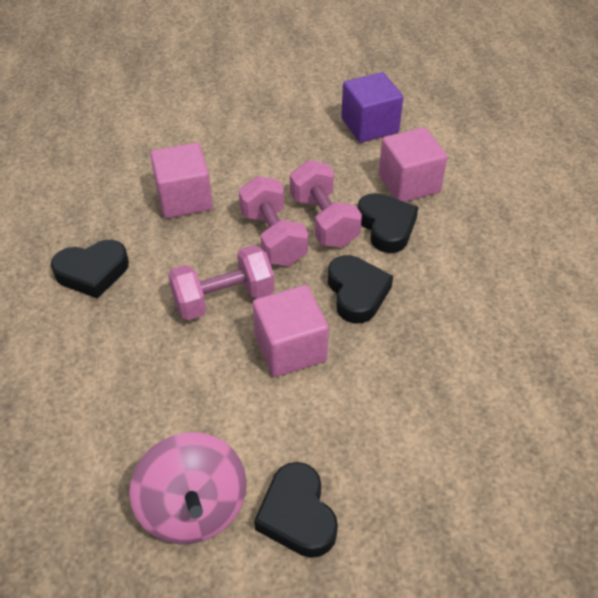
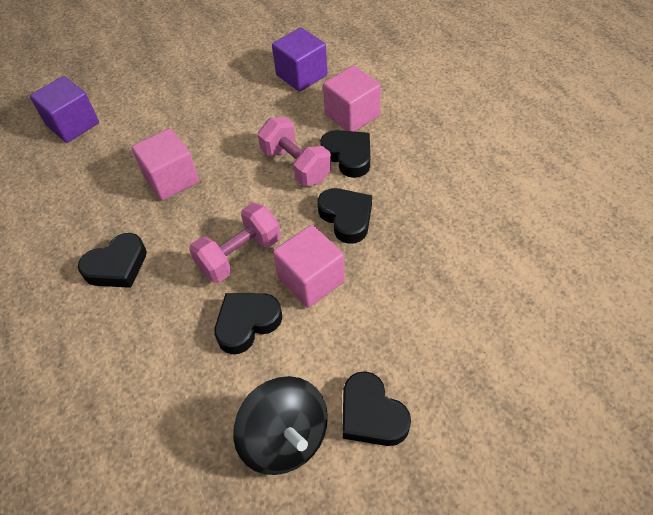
camera: 15 degrees left, 5 degrees up
pink spinning top [129,432,247,544] -> black spinning top [233,376,328,475]
pink dumbbell [238,176,308,266] -> none
none -> purple cube [30,76,99,143]
none -> black heart [214,293,282,354]

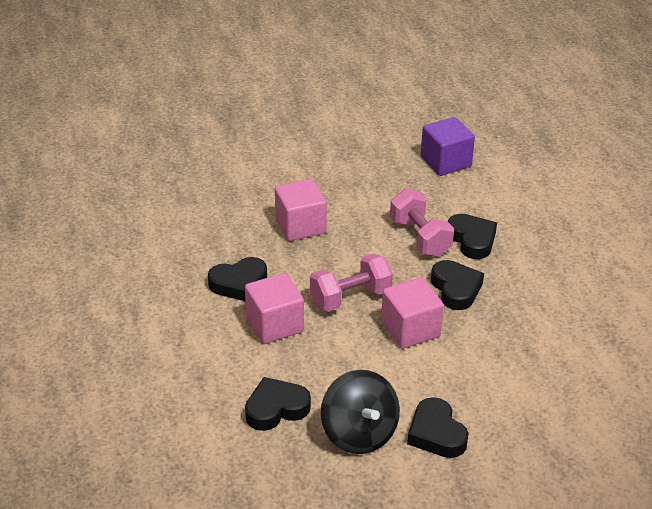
camera: 10 degrees right, 15 degrees down
purple cube [30,76,99,143] -> none
black heart [214,293,282,354] -> black heart moved to [245,377,311,431]
pink cube [323,65,381,132] -> pink cube moved to [245,273,304,344]

